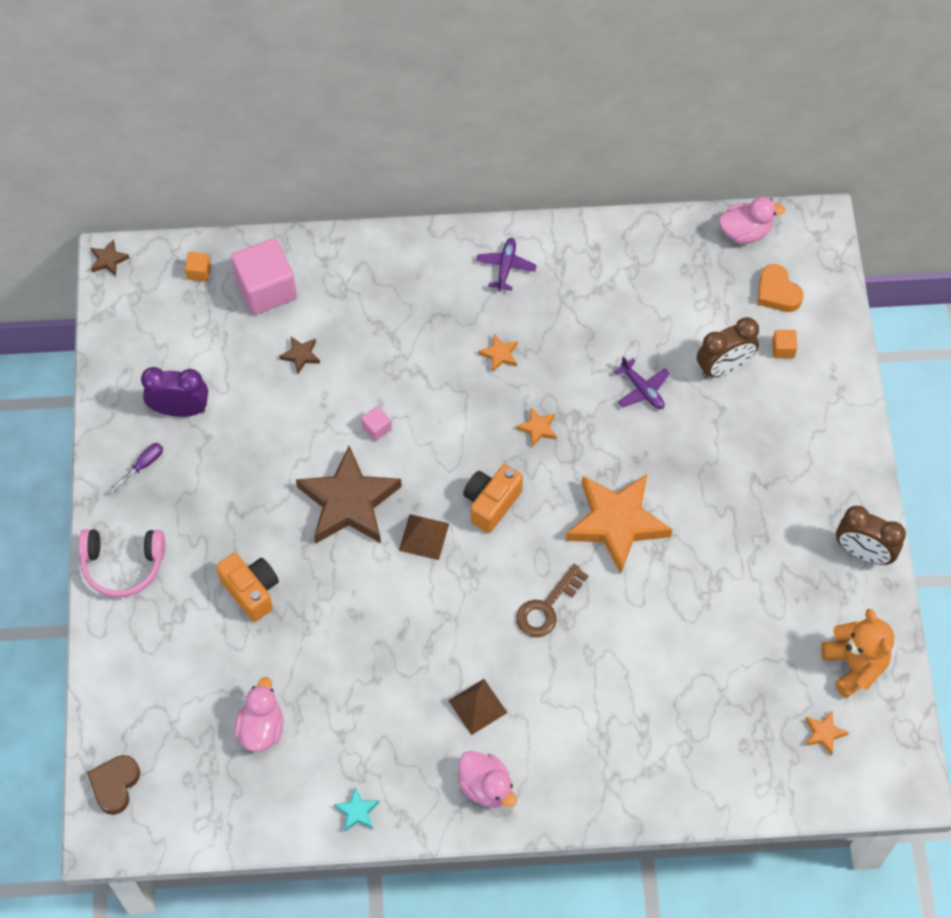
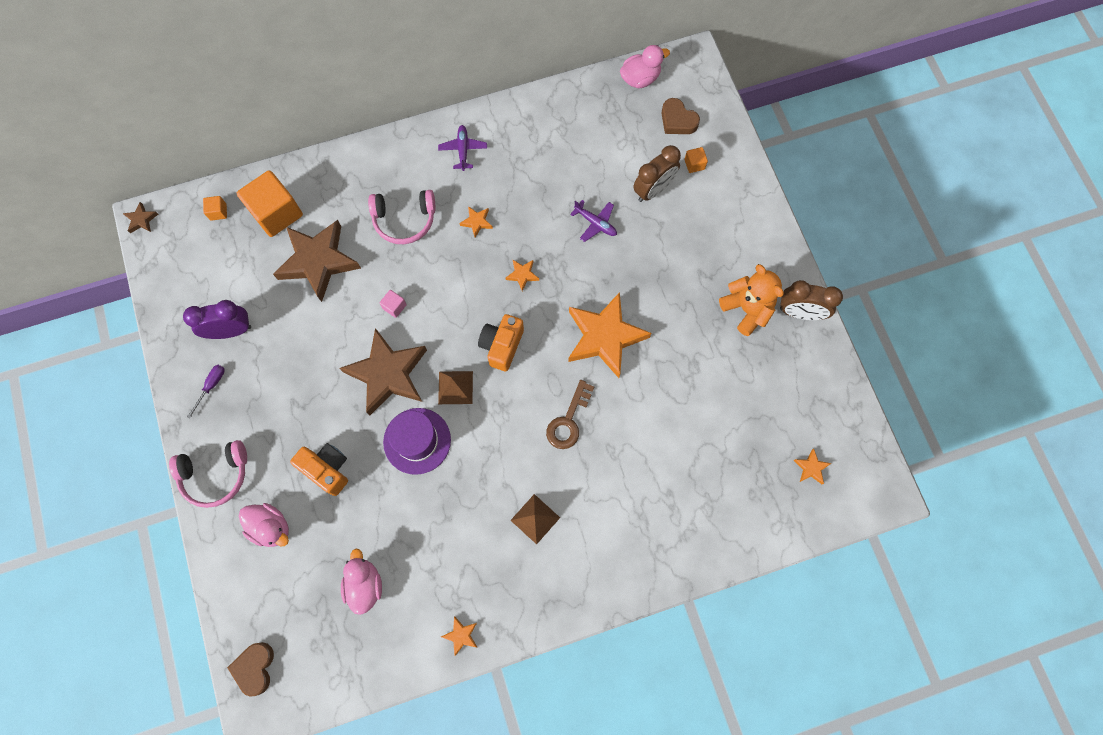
camera: 15 degrees left, 10 degrees up
pink cube [231,238,297,315] -> orange cube [237,170,303,237]
brown star [279,337,320,374] -> brown star [273,220,361,302], size x2.49
turquoise star [334,787,379,832] -> orange star [441,616,477,656]
pink duck [458,751,517,808] -> pink duck moved to [239,503,289,547]
orange heart [757,264,803,312] -> brown heart [661,98,700,134]
orange teddy bear [821,609,894,698] -> orange teddy bear moved to [719,264,784,336]
none -> pink headphones [368,190,436,244]
none -> purple hat [383,408,451,475]

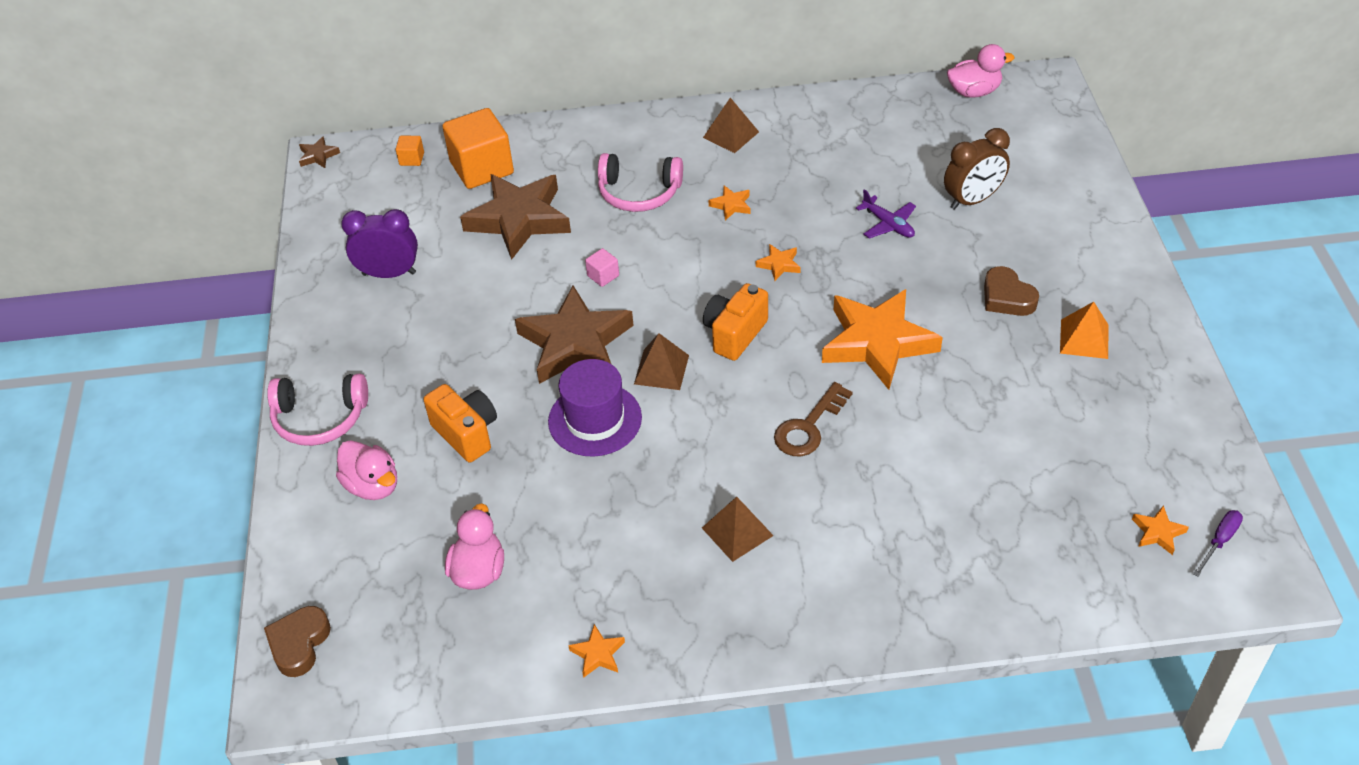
camera: 15 degrees right, 25 degrees down
purple screwdriver [187,365,225,419] -> purple screwdriver moved to [1193,510,1243,577]
purple plane [438,125,487,171] -> brown pyramid [703,98,759,153]
brown heart [661,98,700,134] -> brown heart moved to [984,266,1039,316]
orange cube [684,147,708,173] -> none
orange teddy bear [719,264,784,336] -> orange pyramid [1060,302,1109,359]
brown clock [780,280,843,320] -> none

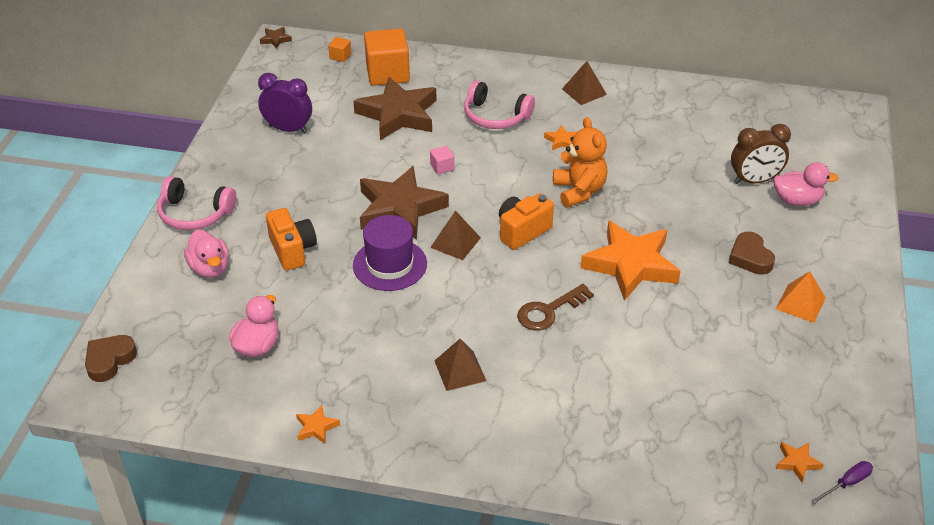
camera: 15 degrees right, 5 degrees down
orange star [756,244,801,281] -> orange teddy bear [553,117,608,207]
purple plane [856,189,916,239] -> none
pink duck [947,44,1014,98] -> pink duck moved to [773,162,839,206]

